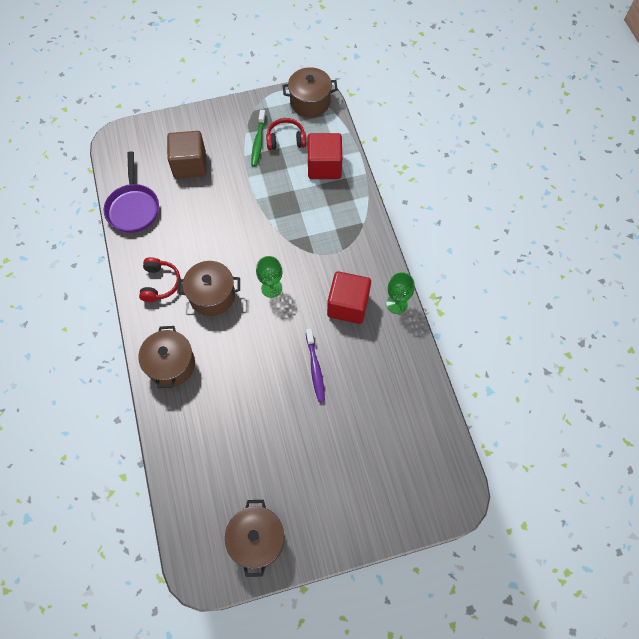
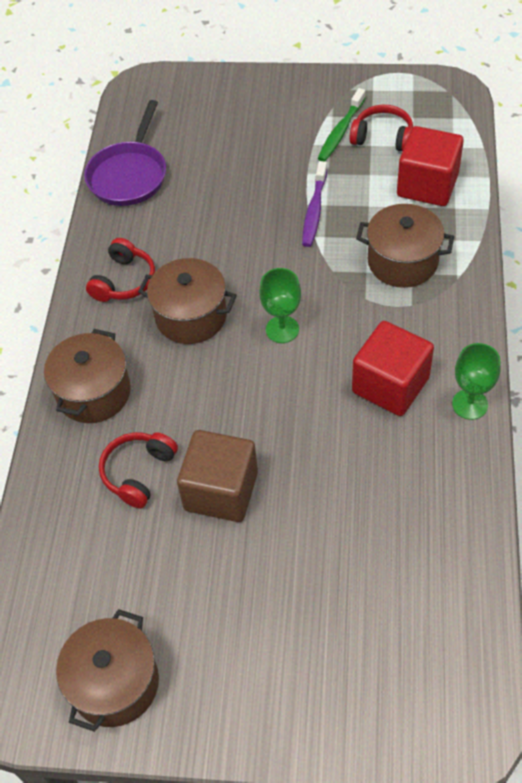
camera: 25 degrees right, 10 degrees down
brown cube [167,131,207,179] -> brown cube moved to [177,430,258,522]
brown pot [282,67,338,117] -> brown pot moved to [356,204,454,288]
purple toothbrush [306,329,325,402] -> purple toothbrush moved to [302,161,327,247]
none -> red headphones [99,432,178,508]

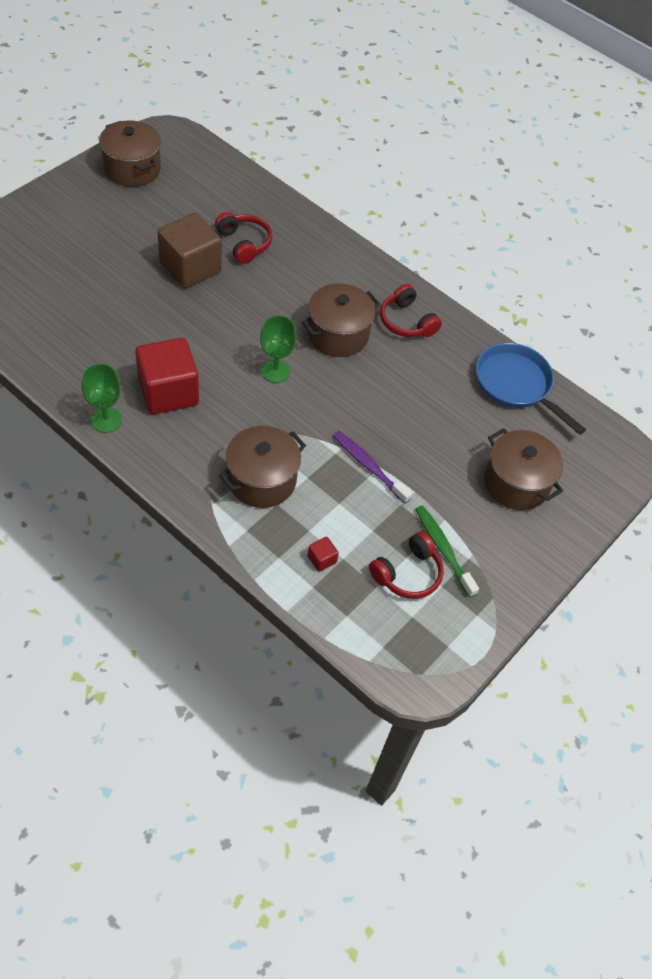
camera: 115 degrees right, 0 degrees up
brown pot [44,329,131,423] -> brown pot moved to [484,428,563,510]
purple pan [84,100,166,206] -> blue pan [476,343,586,435]
red cube [397,126,464,206] -> red cube [307,537,339,572], size x0.40

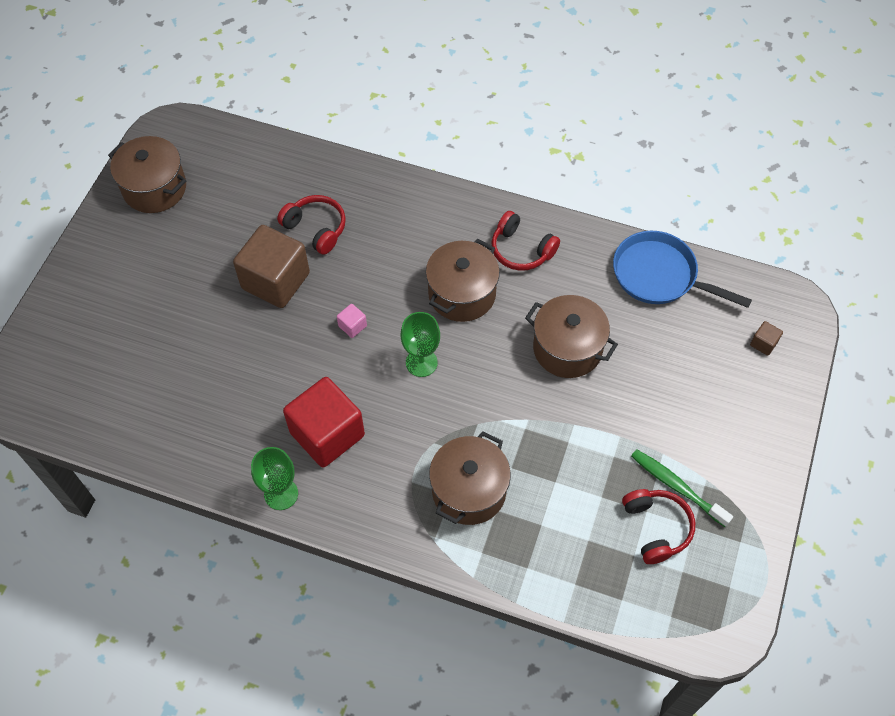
camera: 15 degrees left, 5 degrees up
red cube [307,537,339,572] -> none
purple toothbrush [333,431,412,504] -> none
red headphones [369,531,444,599] -> red headphones turned 45 degrees counterclockwise [622,489,695,564]
brown pot [484,428,563,510] -> brown pot moved to [525,295,618,378]
none -> pink cube [337,304,367,338]
none -> brown cube [750,321,783,356]

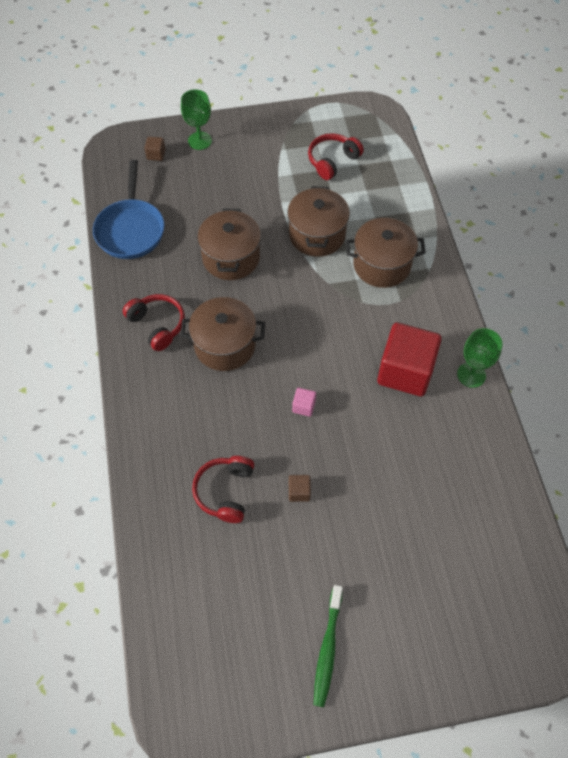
camera: 120 degrees left, 0 degrees up
brown pot [108,136,186,213] -> brown pot moved to [287,186,350,257]
brown cube [233,225,310,308] -> brown cube [289,475,311,502], size x0.40
green goblet [401,312,440,377] -> green goblet moved to [181,89,212,150]
red headphones [492,211,560,271] -> red headphones turned 45 degrees counterclockwise [123,294,185,351]
green toothbrush [631,449,733,527] -> green toothbrush moved to [314,585,343,707]

